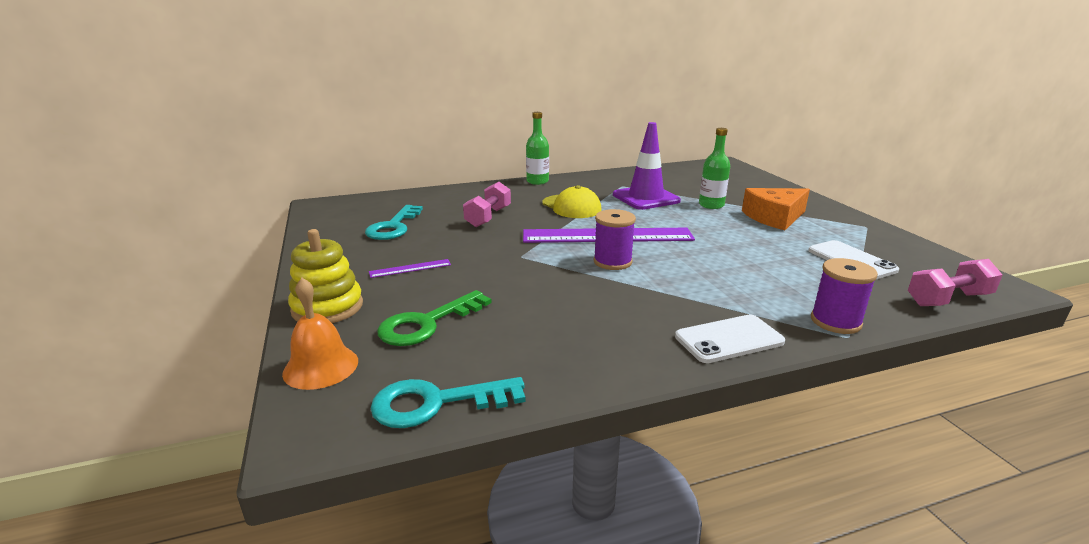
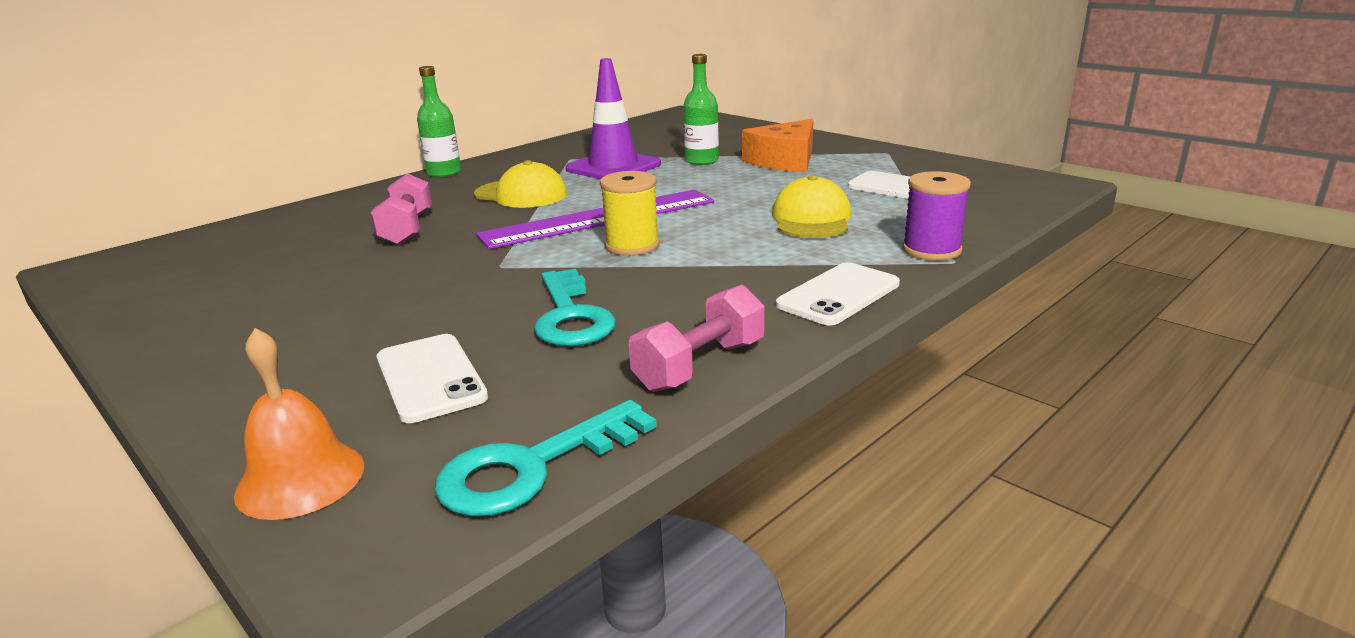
camera: 25 degrees left, 0 degrees up
yellow stacking toy [288,229,363,323] -> none
turquoise key [365,205,423,240] -> turquoise key moved to [534,269,616,346]
purple ruler [369,259,451,278] -> none
green key [377,290,492,346] -> white phone [377,334,488,423]
purple spool [594,209,636,270] -> yellow spool [600,171,660,256]
pink dumbbell [908,259,1002,306] -> pink dumbbell moved to [628,285,765,392]
none -> yellow cap [772,175,851,238]

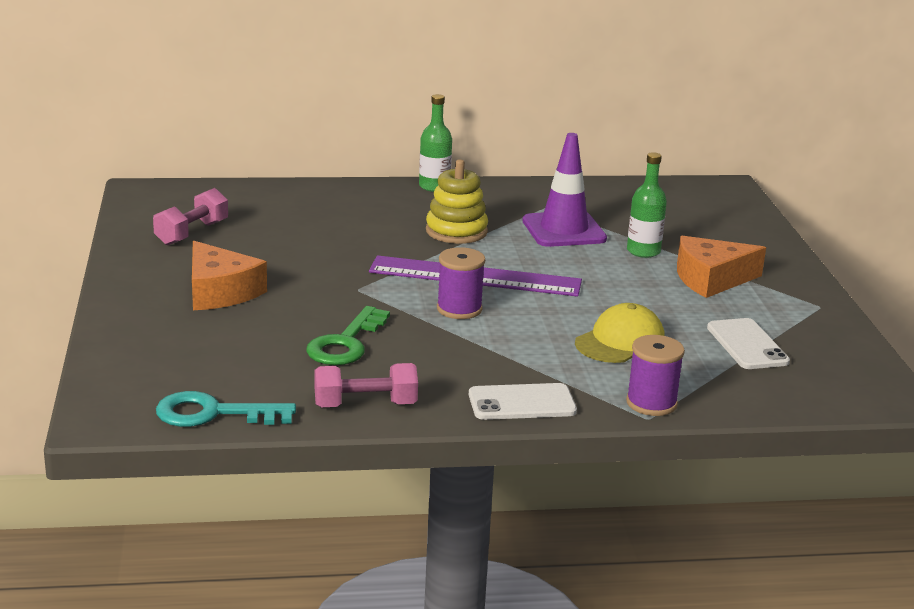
camera: 35 degrees right, 0 degrees up
orange bell [234,328,364,520] -> none
pink dumbbell [371,173,432,245] -> pink dumbbell moved to [153,188,228,245]
white phone [377,334,488,423] -> none
yellow cap [474,160,567,208] -> yellow stacking toy [426,159,488,244]
turquoise key [534,269,616,346] -> green key [306,306,390,365]
yellow spool [600,171,660,256] -> purple spool [437,247,485,319]
none -> orange cheese [192,241,267,310]

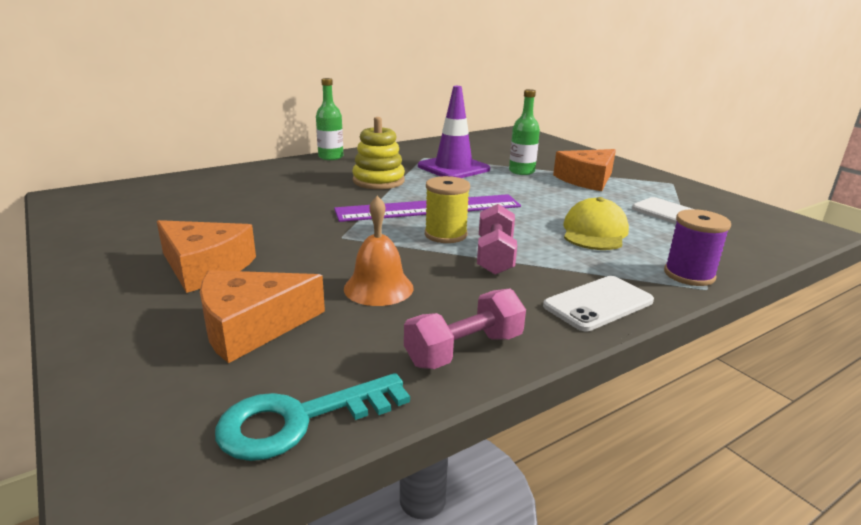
camera: 25 degrees left, 0 degrees up
pink dumbbell [153,188,228,245] -> pink dumbbell moved to [477,204,517,275]
green key [306,306,390,365] -> orange bell [344,196,413,306]
purple spool [437,247,485,319] -> yellow spool [425,176,470,243]
none -> orange cheese [200,270,325,363]

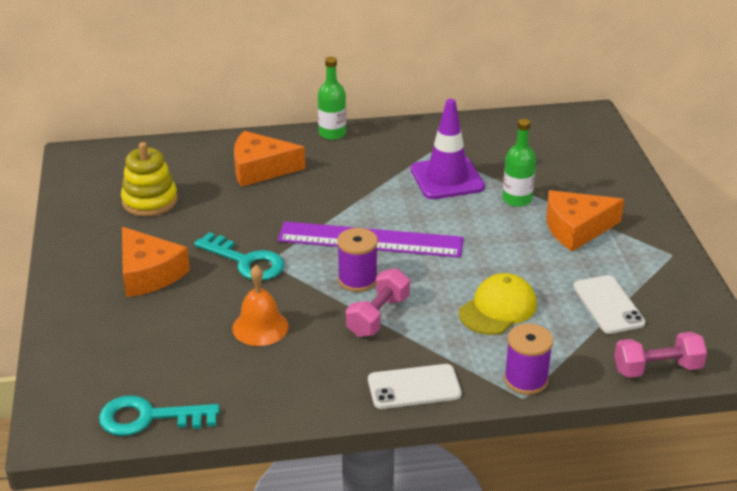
camera: 25 degrees right, 10 degrees up
orange cheese [200,270,325,363] -> orange cheese moved to [234,131,305,187]
yellow stacking toy [352,117,405,189] -> yellow stacking toy moved to [121,142,178,217]
pink dumbbell [404,288,526,369] -> pink dumbbell moved to [614,332,707,378]
yellow spool [425,176,470,243] -> purple spool [337,228,378,292]
none -> turquoise key [194,232,284,281]

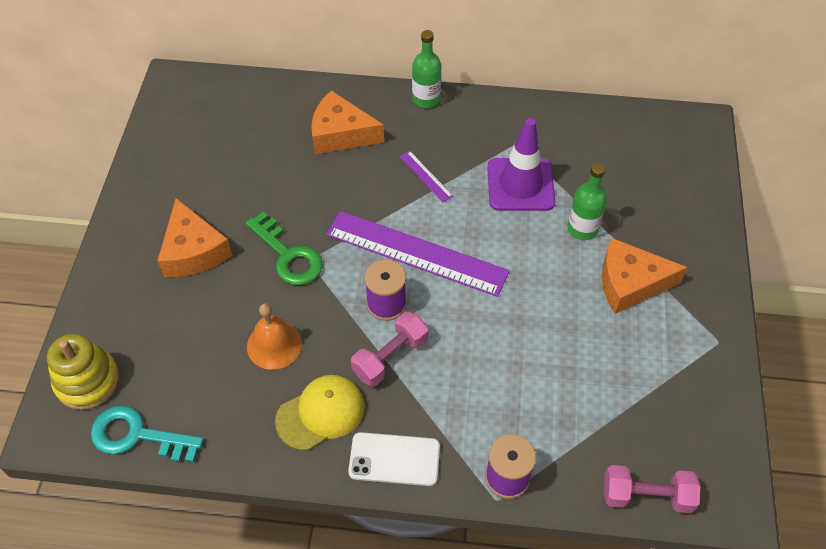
camera: 15 degrees right, 20 degrees up
yellow stacking toy [121,142,178,217] -> yellow stacking toy moved to [47,334,120,410]
turquoise key [194,232,284,281] -> green key [246,211,323,285]
yellow cap [459,273,537,335] -> yellow cap moved to [275,375,365,451]
white phone [574,275,646,334] -> none
none -> purple ruler [400,151,453,202]

